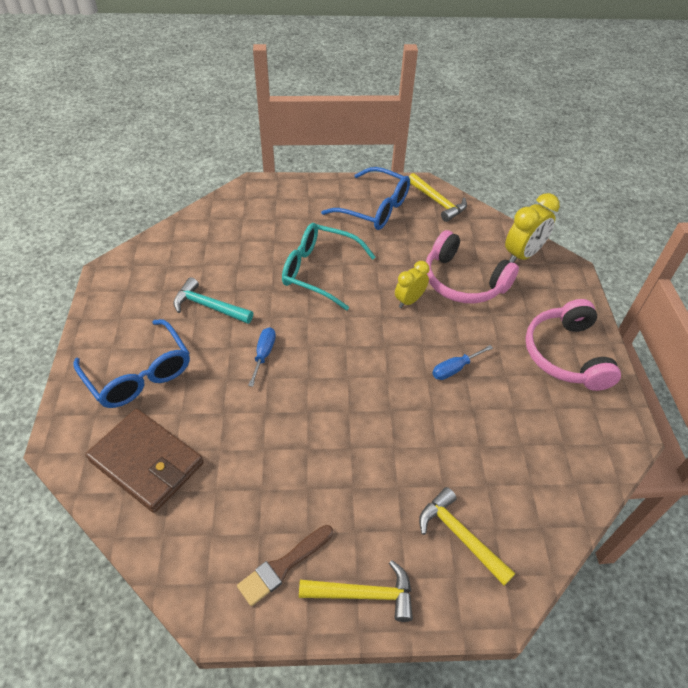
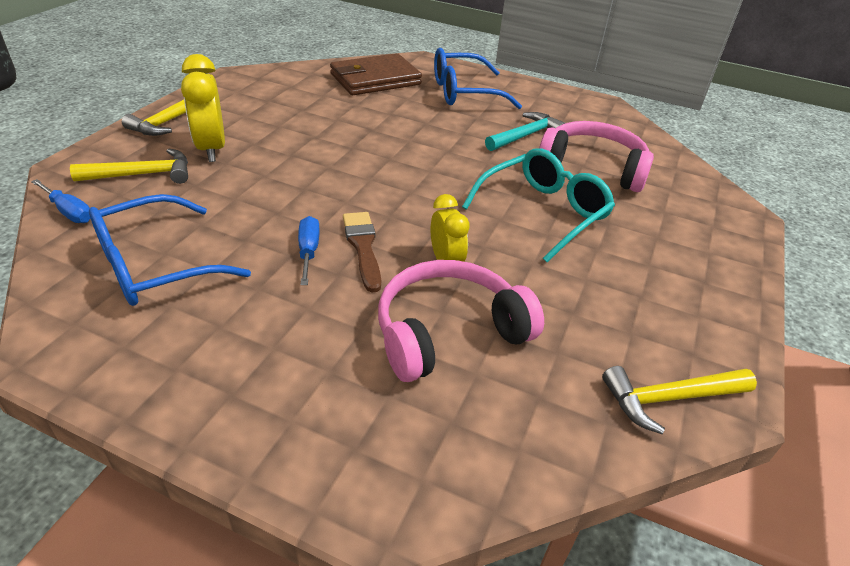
camera: 115 degrees right, 10 degrees down
brown brush [237,525,333,606] -> brown brush moved to [343,212,381,292]
blue screwdriver [248,327,276,387] -> blue screwdriver moved to [31,179,90,223]
blue glasses [321,167,410,230] -> blue glasses moved to [89,194,251,306]
yellow clock [505,193,560,263] -> yellow clock moved to [181,54,225,162]
pink headphones [525,299,621,391] -> pink headphones moved to [539,121,654,192]

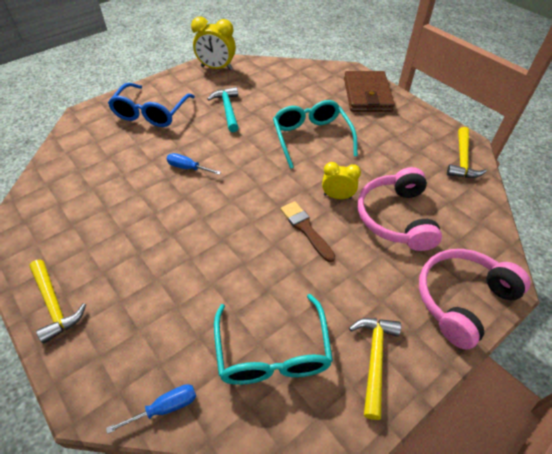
camera: 60 degrees left, 10 degrees up
yellow hammer [70,149,188,184] -> yellow hammer moved to [349,318,401,420]
blue glasses [89,194,251,306] -> turquoise glasses [214,294,333,385]
yellow clock [181,54,225,162] -> yellow clock moved to [191,17,236,70]
blue screwdriver [298,216,320,285] -> blue screwdriver moved to [166,153,221,175]
brown wallet [330,53,422,95] -> brown wallet moved to [344,71,395,112]
brown brush [343,212,381,292] -> brown brush turned 45 degrees clockwise [280,201,335,262]
pink headphones [539,121,654,192] -> pink headphones moved to [419,249,530,350]

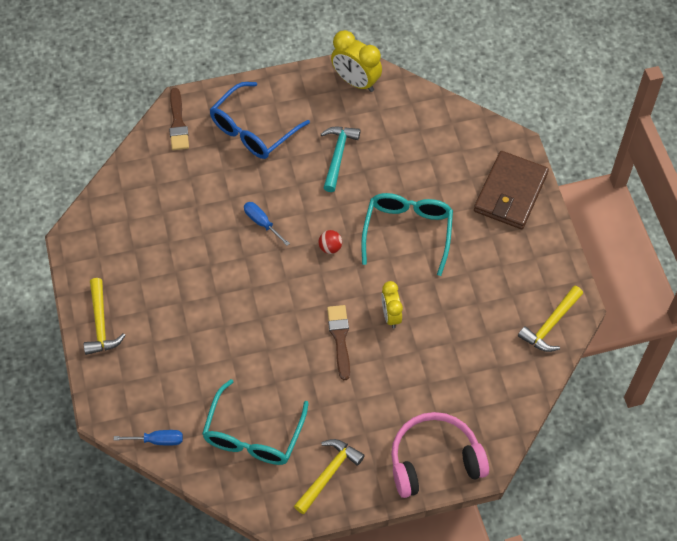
camera: 25 degrees right, 10 degrees up
yellow clock [322,162,361,199] -> yellow clock turned 135 degrees counterclockwise [381,281,403,328]
pink headphones [358,167,442,251] -> none
none -> brown brush [169,88,189,150]
none -> red ball [318,230,342,254]

